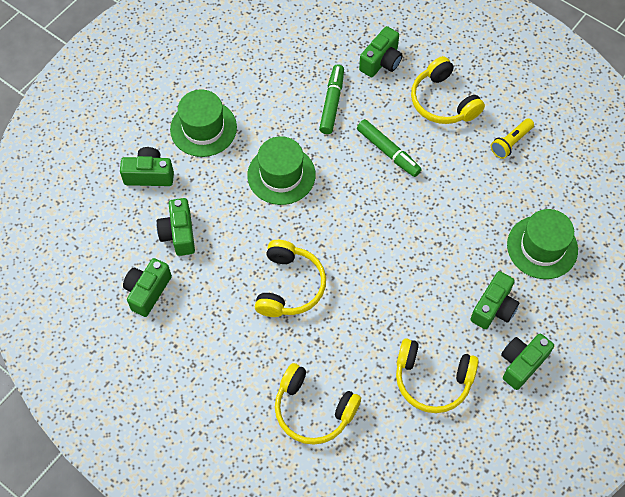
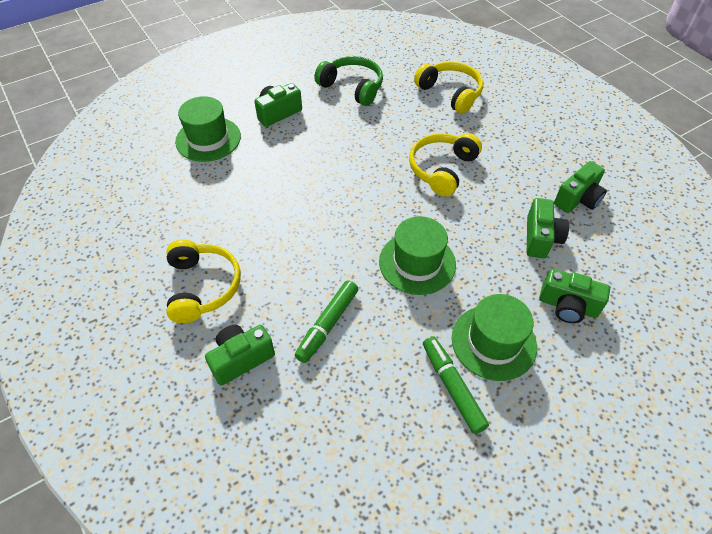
camera: 160 degrees left, 10 degrees down
green marker [357,119,422,177] -> green marker moved to [423,336,489,434]
yellow headphones [396,338,479,413] -> green headphones [314,56,383,106]
yellow flashlight [491,118,534,159] -> none
green camera [501,333,554,390] -> none

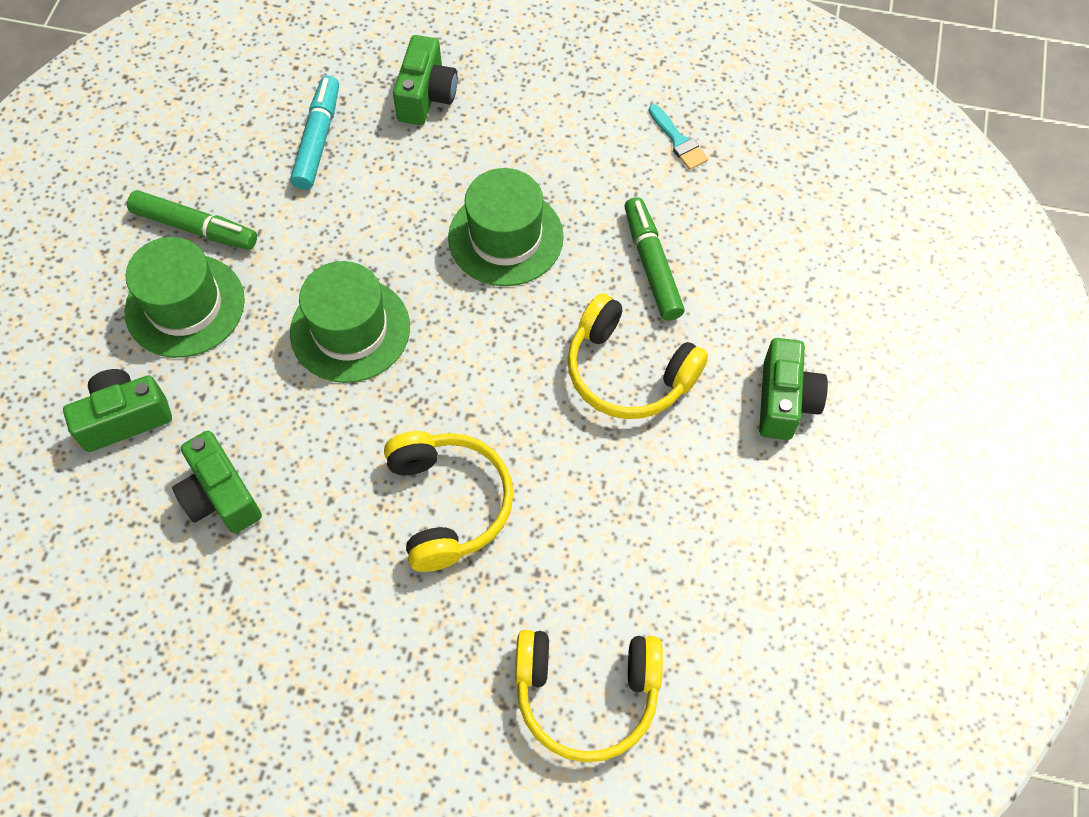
camera: 135 degrees right, 10 degrees up
yellow headphones [166,239,241,323] -> yellow headphones moved to [568,293,708,419]
green hat [175,96,241,162] -> green hat moved to [448,168,564,286]
green marker [295,280,358,363] -> green marker moved to [624,197,685,321]
green headphones [314,56,383,106] -> none
green camera [554,161,607,213] -> none
none -> turquoise marker [290,76,339,190]
none -> turquoise brush [648,104,708,170]

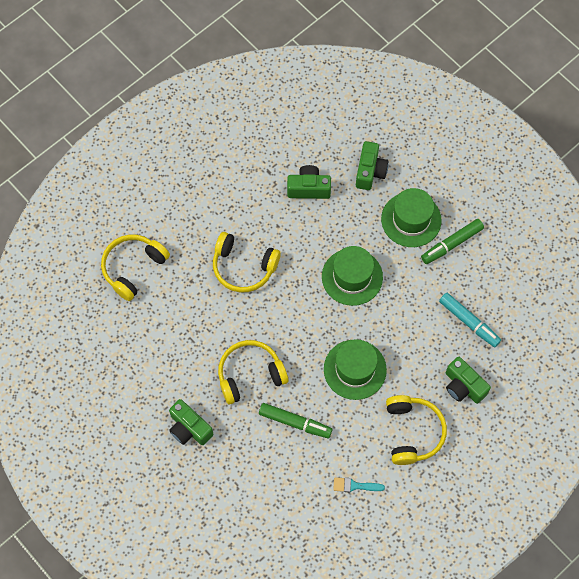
camera: 125 degrees right, 5 degrees up
none -> yellow headphones [386,395,447,465]

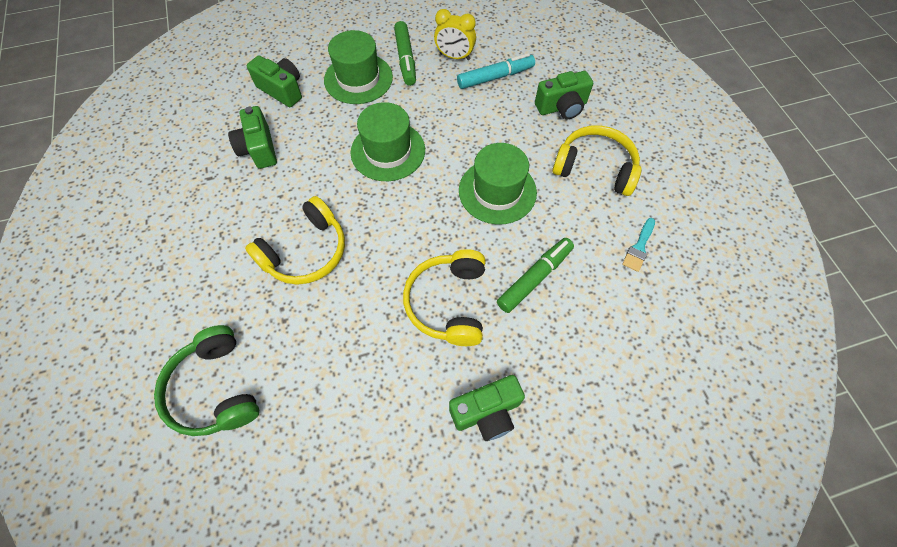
camera: 65 degrees left, 5 degrees down
yellow headphones [101,235,170,301] -> green headphones [154,325,259,436]
green camera [287,165,331,199] -> green camera turned 45 degrees counterclockwise [228,106,277,169]
none -> yellow clock [434,9,476,60]

